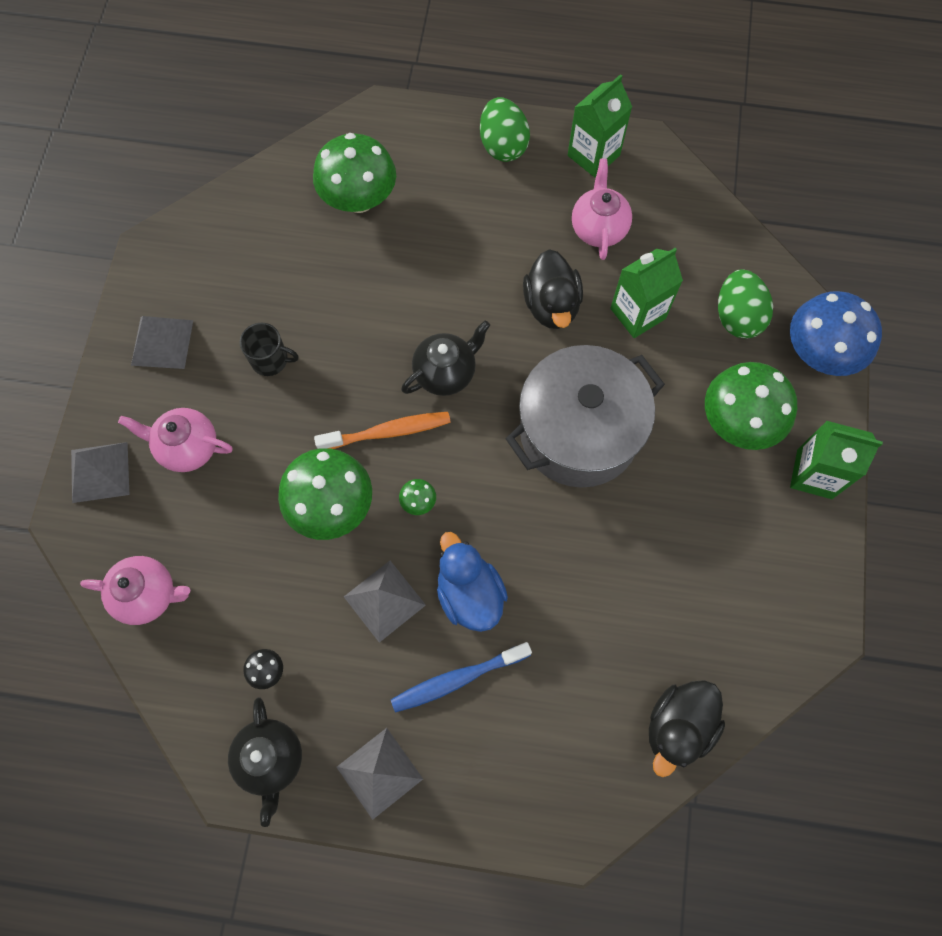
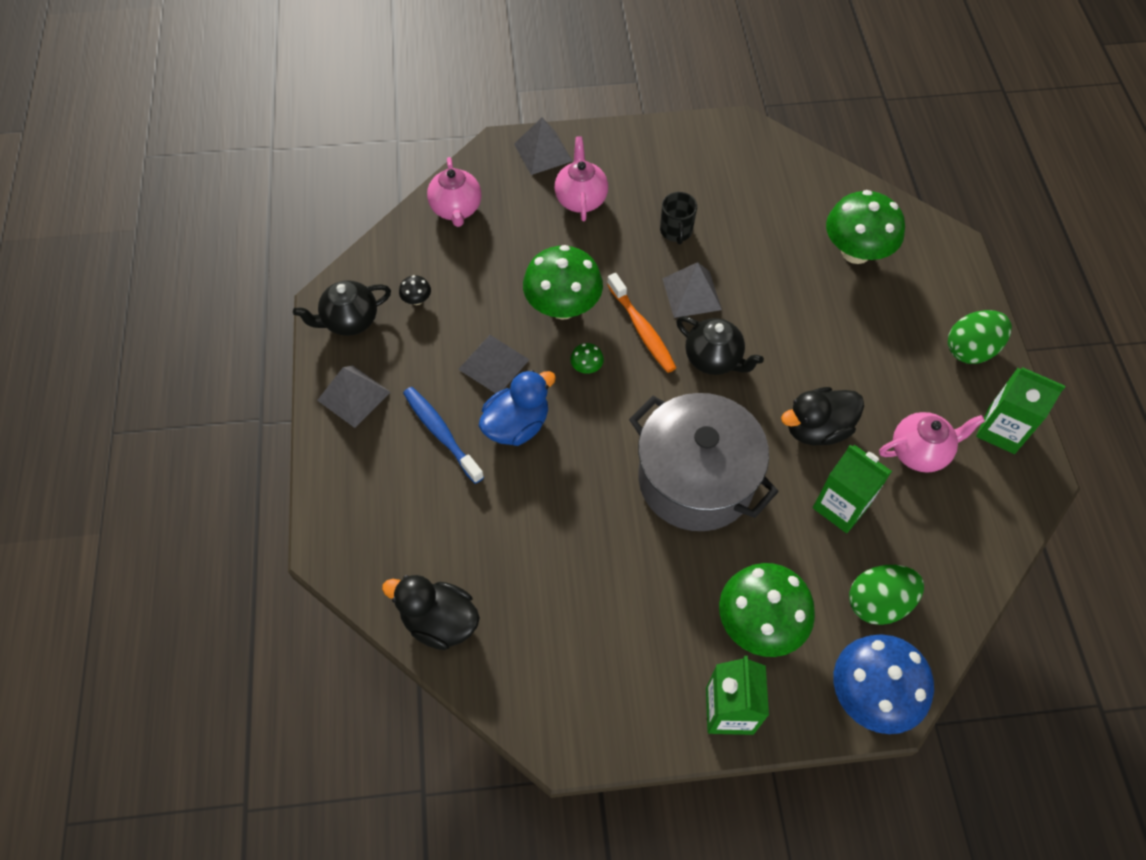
camera: 75 degrees right, 10 degrees down
grey pyramid [131,316,193,369] -> grey pyramid moved to [662,262,722,318]

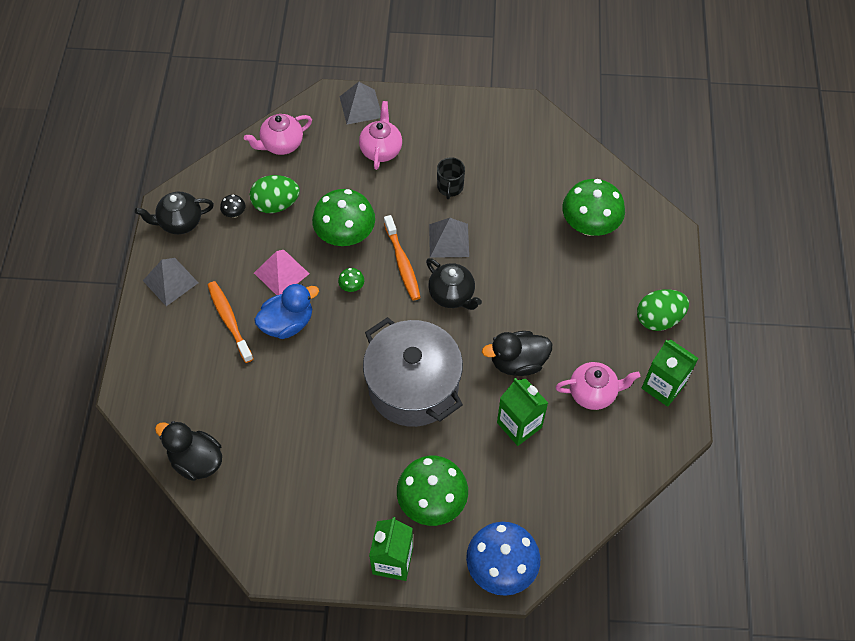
camera: 10 degrees right, 0 degrees up
blue toothbrush [403,387,484,484] -> orange toothbrush [208,281,253,363]
pink teapot [427,157,481,227] -> pink teapot turned 60 degrees clockwise [244,114,312,155]
grey pyramid [458,335,529,393] -> pink pyramid [254,250,309,295]
green egg [849,565,924,625] -> green egg moved to [250,175,300,213]

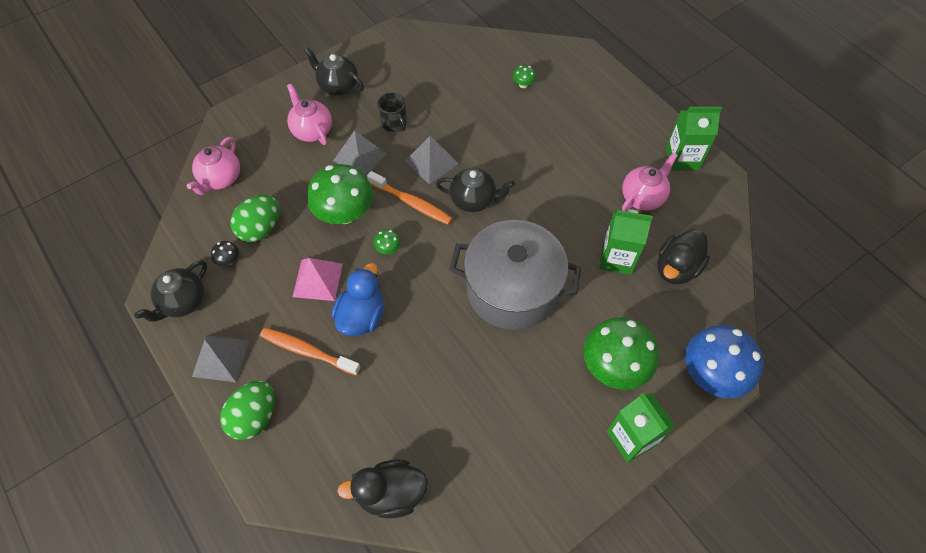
camera: 40 degrees left, 0 degrees up
grey pyramid [340,82,381,124] -> grey pyramid moved to [333,131,387,176]
black duck [482,331,552,376] -> black duck moved to [657,229,710,285]
green mushroom [562,179,625,236] -> green mushroom [513,65,536,88], size x0.41
green egg [637,289,689,331] -> green egg moved to [220,381,275,440]
none -> black teapot [304,47,364,95]

